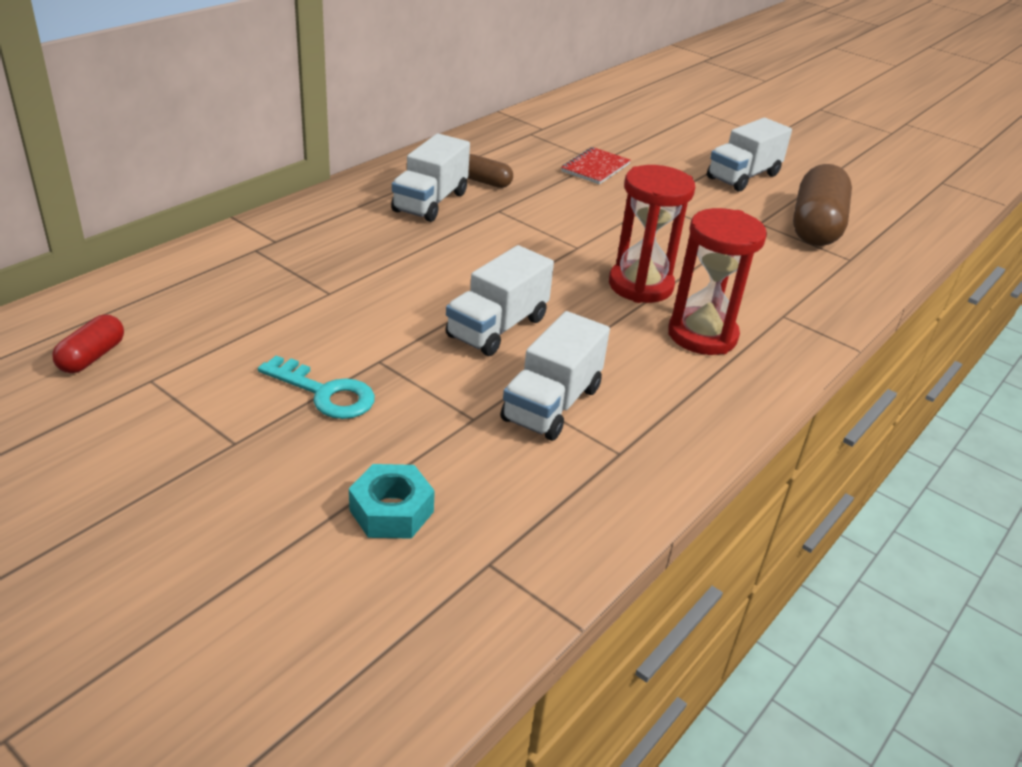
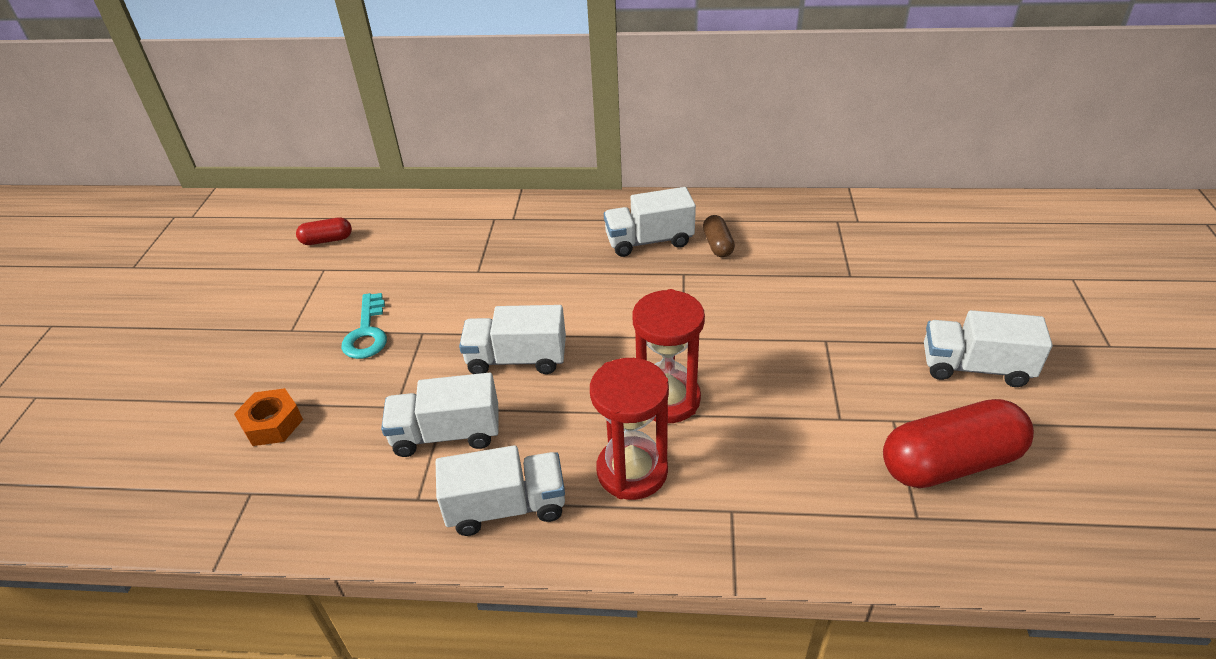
camera: 60 degrees right, 5 degrees up
turquoise nut [349,464,435,539] -> orange nut [234,388,303,446]
red notebook [561,147,631,185] -> none
brown capsule [793,164,852,246] -> red capsule [883,399,1034,488]
none -> white truck [436,445,565,536]

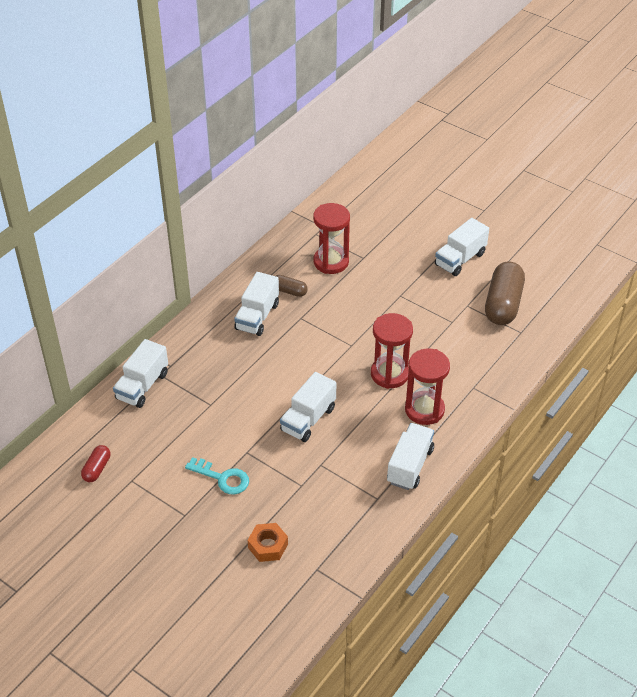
camera: 60 degrees left, 5 degrees up
white truck [381,372,499,457] -> white truck moved to [113,339,168,408]
red capsule [883,399,1034,488] -> brown capsule [485,261,525,325]
none -> red hourglass [313,203,350,274]

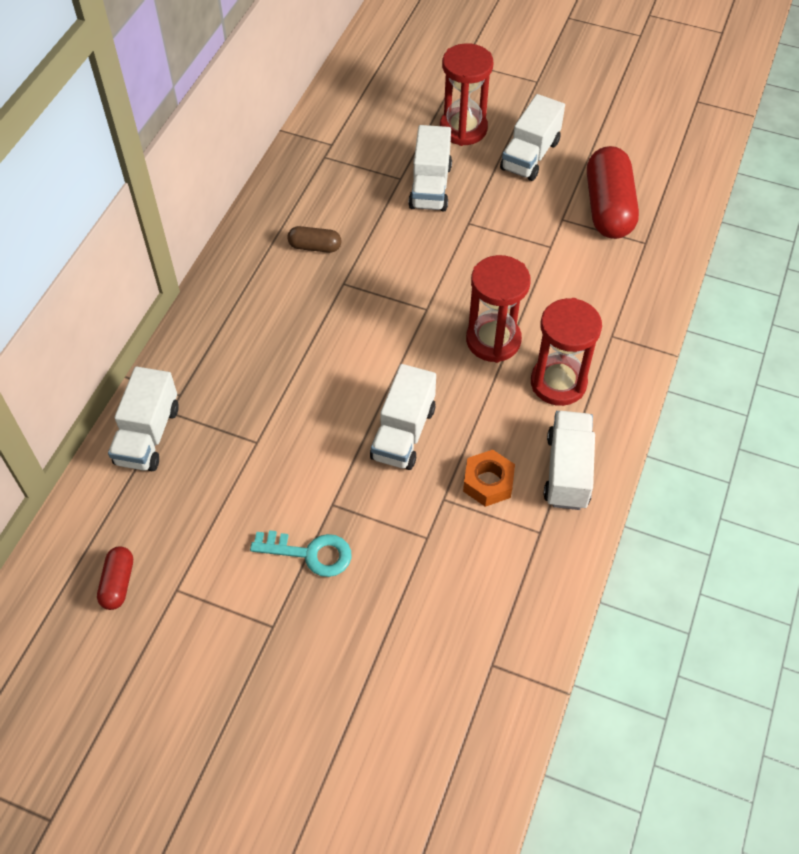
camera: 15 degrees left, 10 degrees up
white truck [234,272,279,336] -> white truck moved to [408,125,452,211]
orange nut [248,523,288,562] -> orange nut moved to [463,450,515,507]
red hourglass [313,203,350,274] -> red hourglass moved to [440,43,493,146]
brown capsule [485,261,525,325] -> red capsule [587,146,639,239]

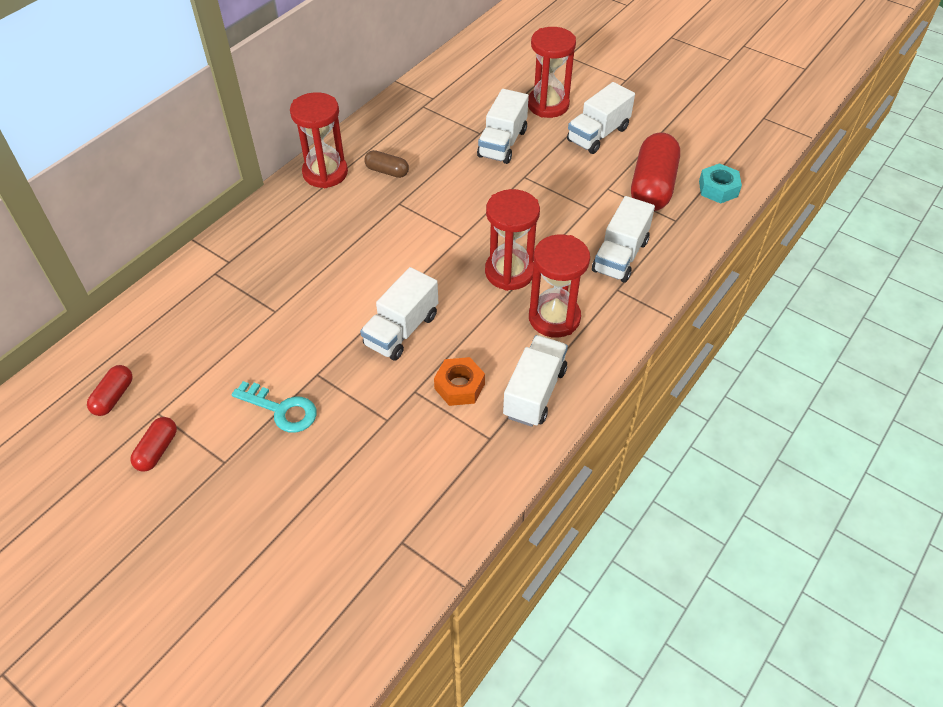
camera: 15 degrees right, 5 degrees down
white truck [108,366,179,471] -> white truck moved to [592,196,655,283]
none -> red capsule [130,417,177,472]
none -> red hourglass [290,92,348,188]
none -> turquoise nut [699,163,742,203]

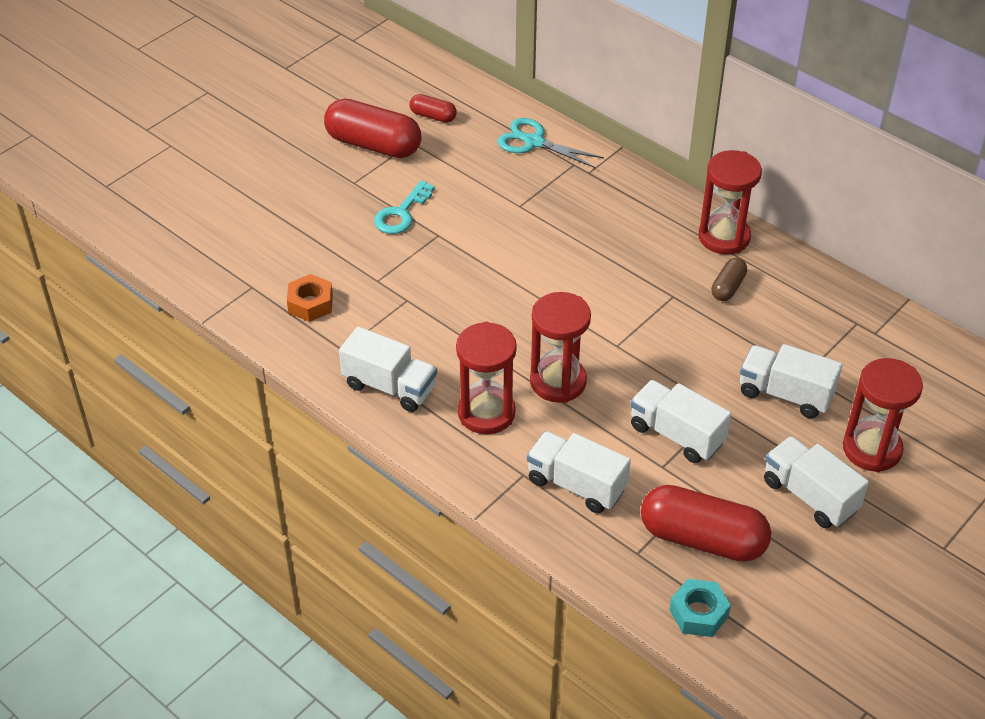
camera: 95 degrees right, 5 degrees down
red capsule [130,417,177,472] -> red capsule [324,99,421,158], size x2.03
white truck [360,267,438,361] -> white truck moved to [630,380,731,463]
orange nut [434,357,485,406] -> orange nut moved to [287,274,333,322]
none -> turquoise scissors [497,118,604,168]

